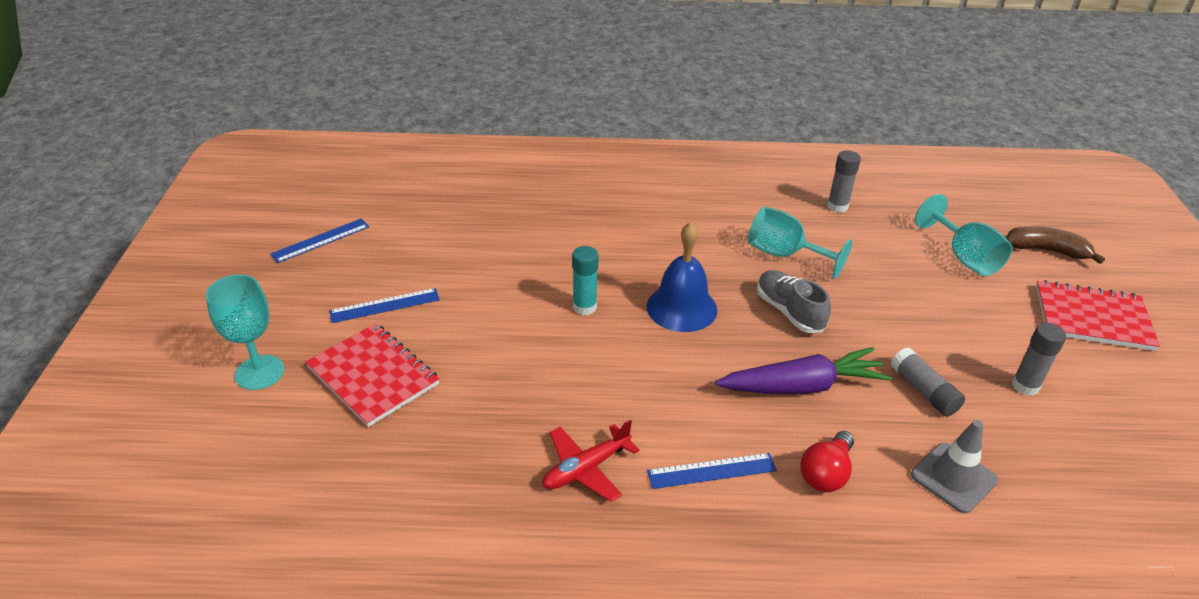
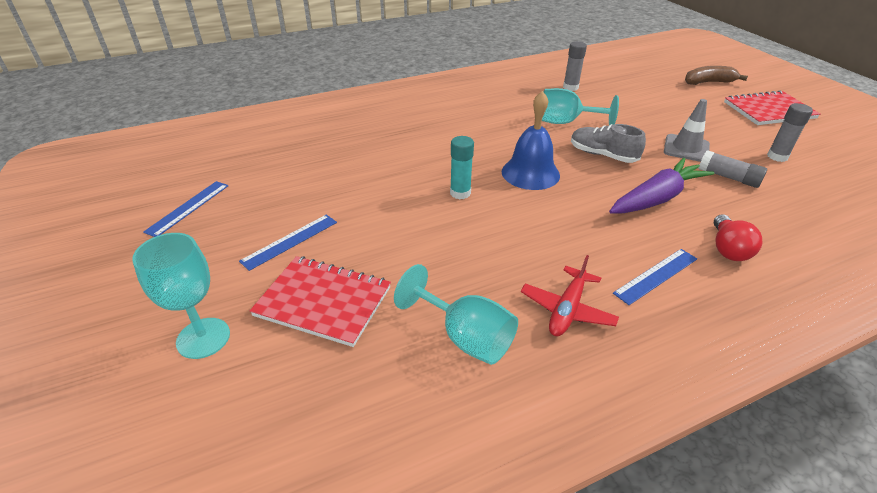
camera: 25 degrees left, 0 degrees up
grey traffic cone [911,420,998,513] -> grey traffic cone moved to [664,99,710,162]
turquoise goblet [915,194,1013,276] -> turquoise goblet moved to [394,264,518,365]

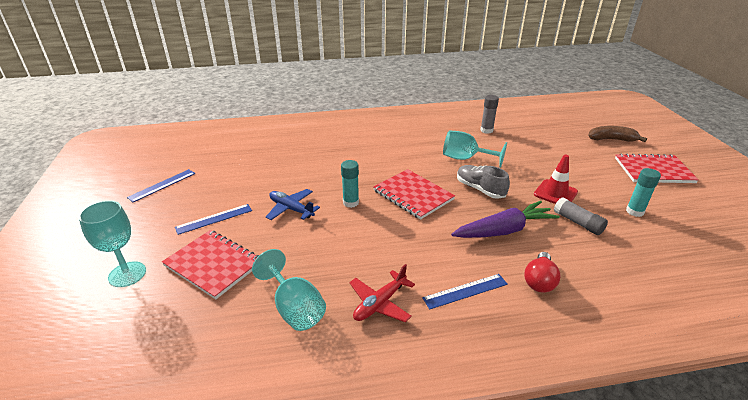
camera: 15 degrees right, 5 degrees down
blue bell [502,91,560,190] -> red notebook [373,169,455,220]
grey traffic cone [664,99,710,162] -> red traffic cone [534,155,578,204]
grey glue stick [767,103,813,162] -> turquoise glue stick [626,168,661,217]
none -> blue plane [266,189,320,220]

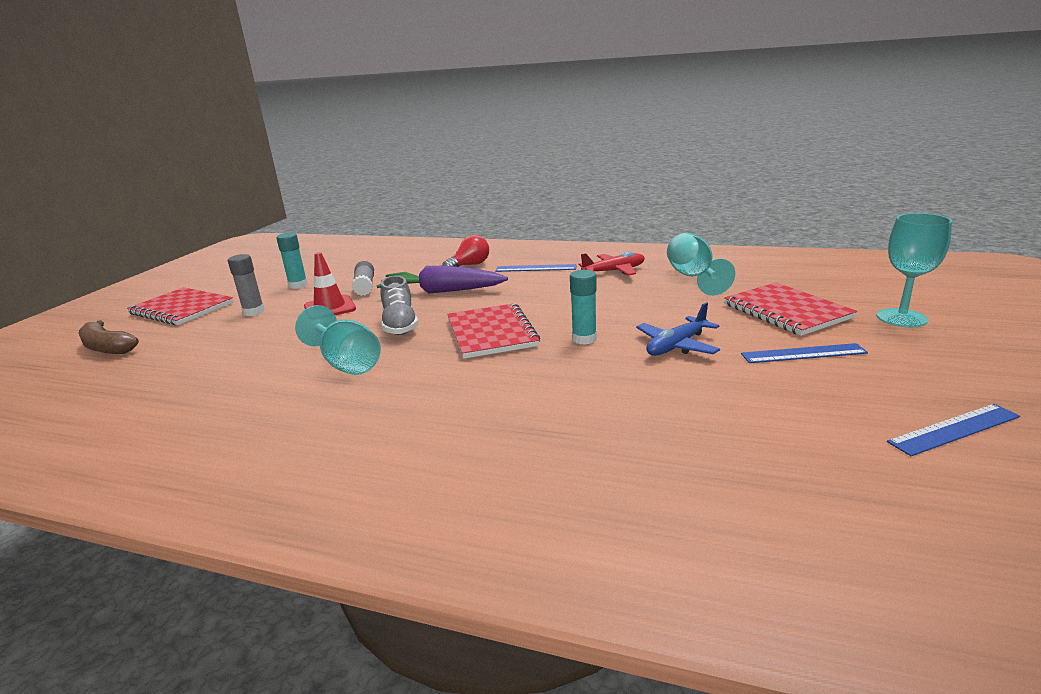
camera: 150 degrees left, 10 degrees down
blue plane [266,189,320,220] -> blue plane turned 75 degrees clockwise [636,302,720,356]
grey glue stick [480,95,499,134] -> grey glue stick moved to [228,254,265,316]

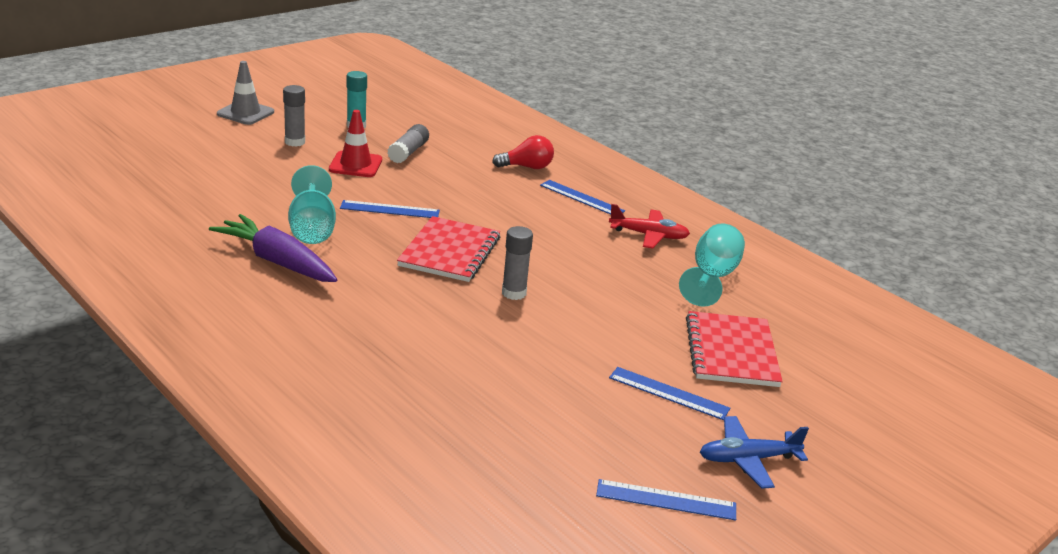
camera: 25 degrees right, 5 degrees up
brown banana [79,320,139,354] -> none
red notebook [127,287,233,325] -> grey traffic cone [217,61,274,125]
purple carrot [376,266,508,294] -> purple carrot moved to [209,214,337,282]
grey shoe [380,276,418,335] -> blue ruler [340,200,440,218]
turquoise glue stick [570,270,597,345] -> grey glue stick [502,226,533,300]
blue plane [636,302,720,356] -> blue plane moved to [700,416,809,489]
turquoise goblet [877,213,952,327] -> none

